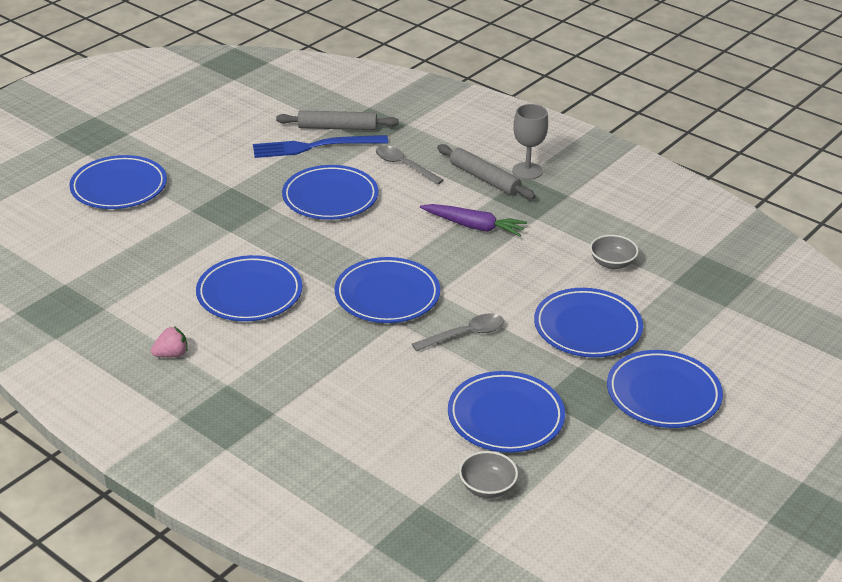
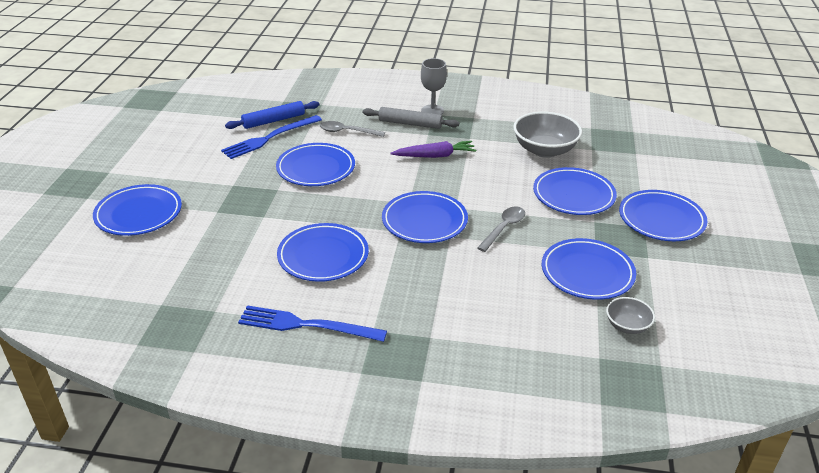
camera: 30 degrees left, 0 degrees up
pink strawberry [151,326,188,357] -> blue fork [238,305,387,342]
grey rolling pin [276,110,399,130] -> blue rolling pin [225,101,319,129]
grey bowl [590,235,639,269] -> grey bowl [513,112,582,158], size x1.88

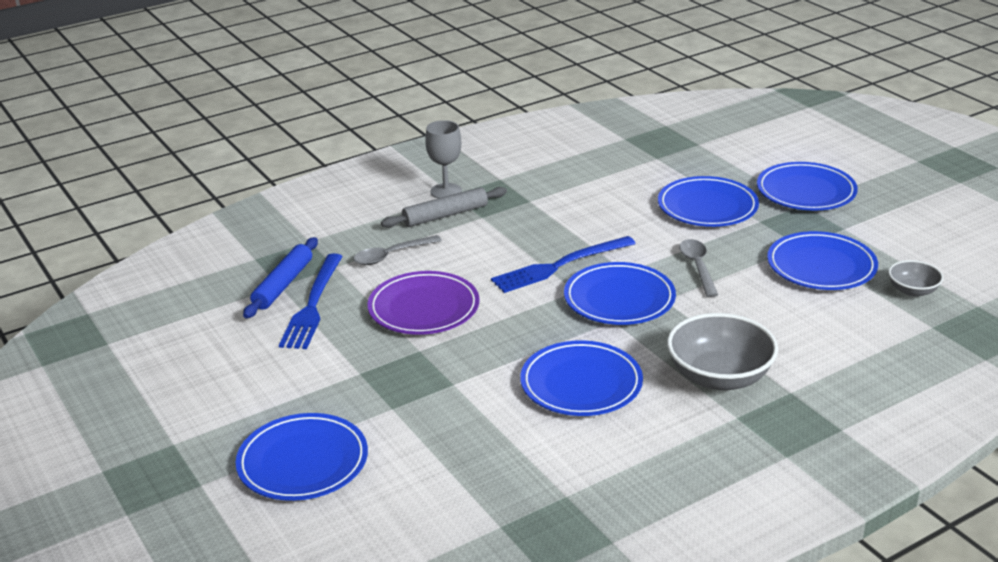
camera: 40 degrees left, 5 degrees down
blue fork [238,305,387,342] -> blue fork moved to [491,236,636,293]
blue plate [276,143,355,186] -> purple plate [367,271,479,335]
purple carrot [391,141,476,158] -> none
grey bowl [513,112,582,158] -> grey bowl moved to [667,313,778,390]

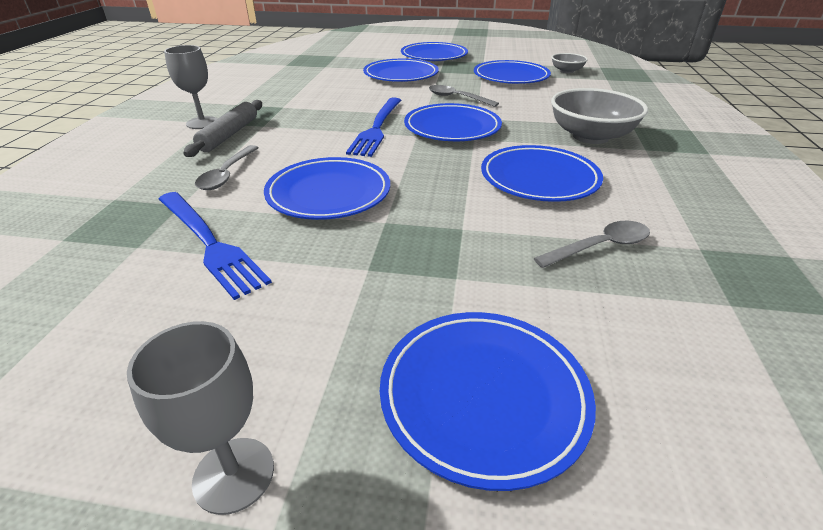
camera: 50 degrees left, 5 degrees up
blue rolling pin [243,237,318,318] -> none
purple plate [367,271,479,335] -> blue plate [264,157,390,220]
none -> grey goblet [127,321,274,515]
none -> grey spoon [534,221,650,268]

